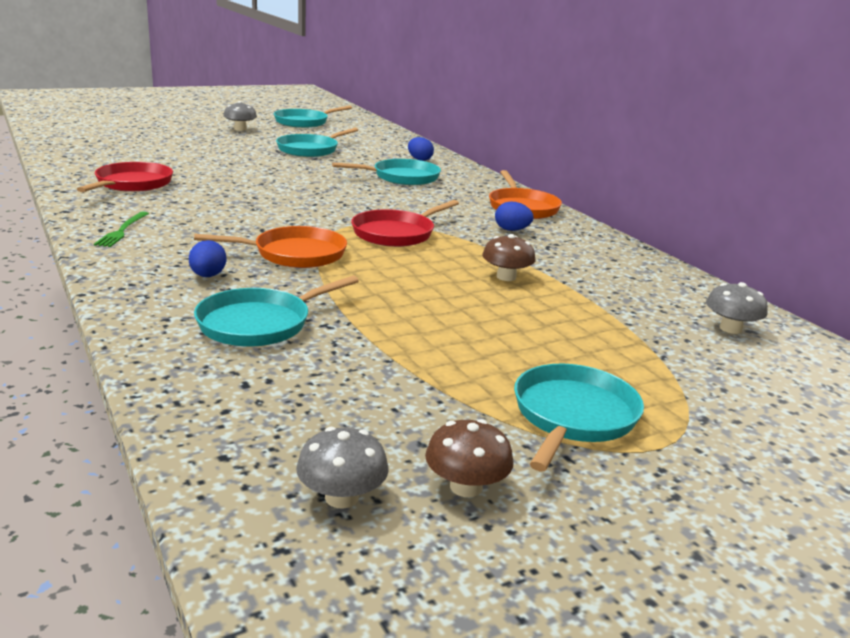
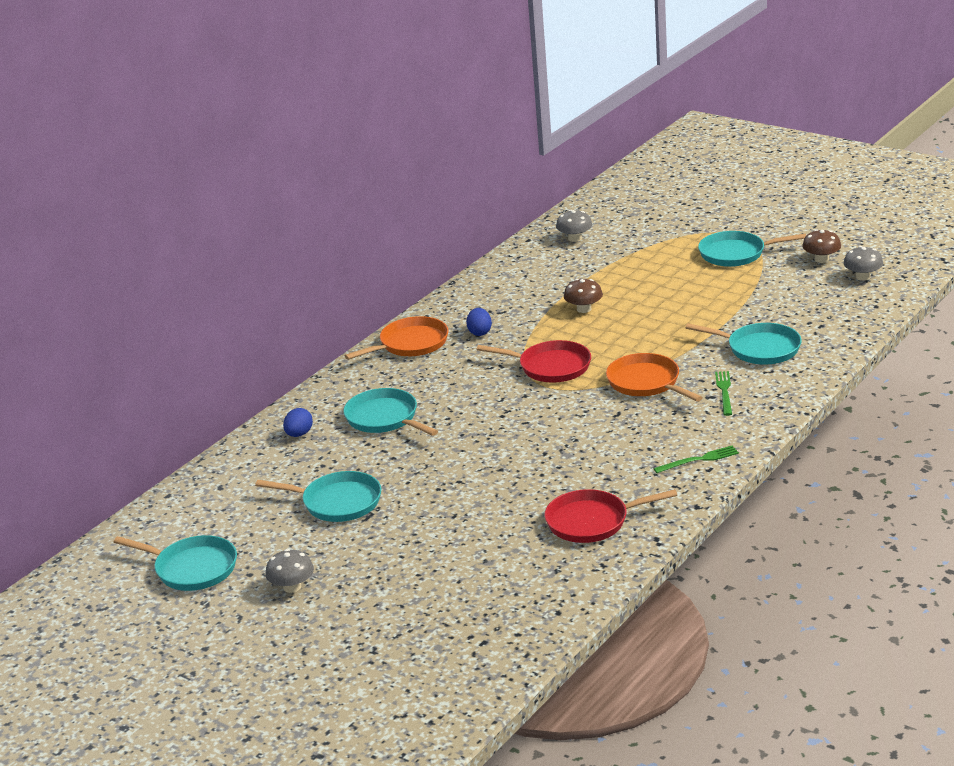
camera: 110 degrees left, 5 degrees up
blue egg [189,240,226,277] -> green fork [715,371,732,416]

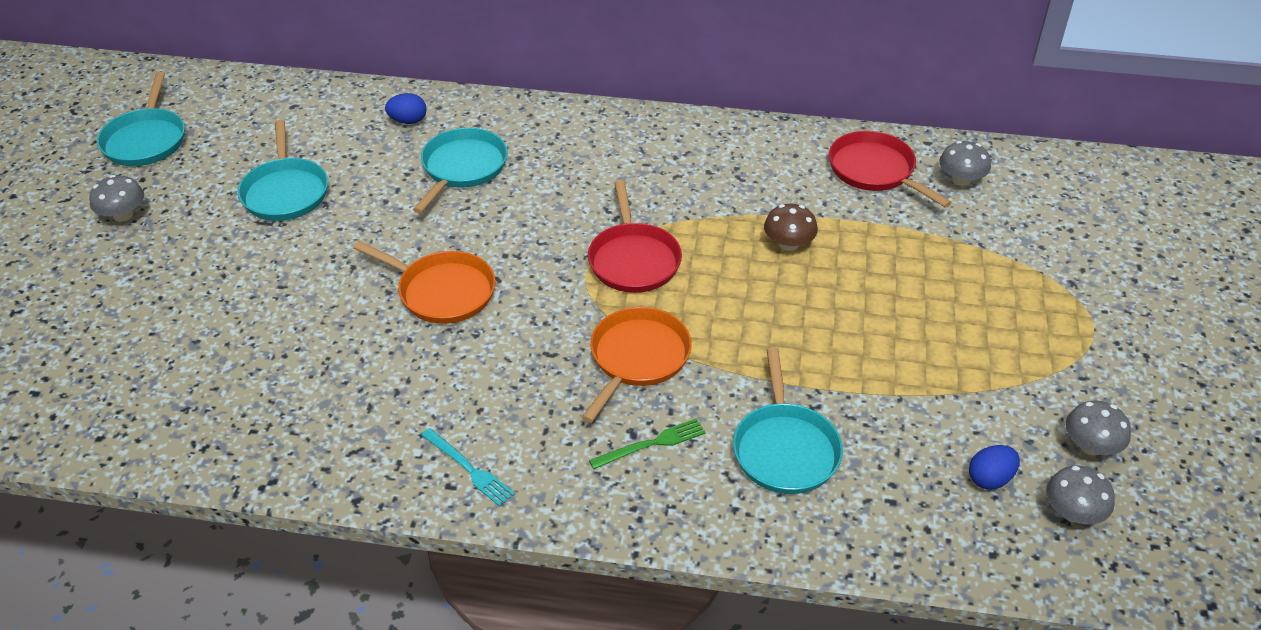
camera: 60 degrees right, 15 degrees up
orange pan [344,316,448,360] -> orange pan moved to [353,241,495,324]
blue egg [466,308,492,336] -> blue egg moved to [969,445,1020,489]
red pan [544,489,677,543] -> red pan moved to [829,131,952,207]
green fork [653,446,739,473] -> turquoise fork [421,428,515,507]
turquoise pan [698,231,806,267] -> none
brown mushroom [802,229,841,263] -> grey mushroom [1065,401,1131,455]

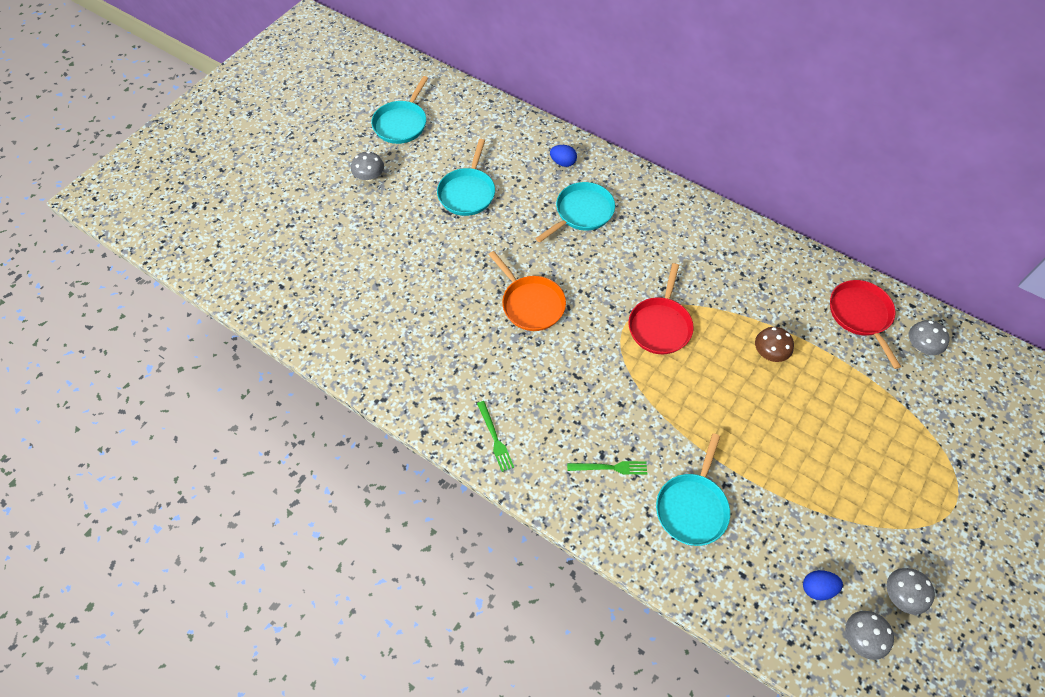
camera: 25 degrees right, 15 degrees up
turquoise fork [421,428,515,507] -> green fork [477,401,514,472]
orange pan [582,307,692,423] -> none

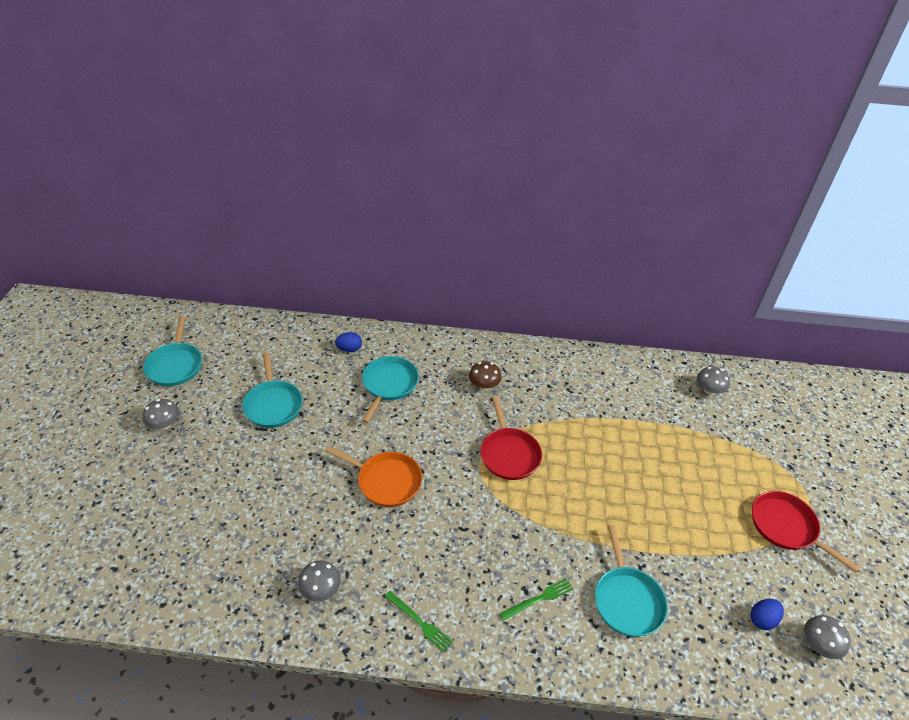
camera: 30 degrees left, 15 degrees down
brown mushroom [755,327,794,362] -> brown mushroom moved to [469,361,502,390]
red pan [830,280,901,369] -> red pan moved to [752,491,860,572]
grey mushroom [887,568,935,615] -> grey mushroom moved to [298,560,341,602]

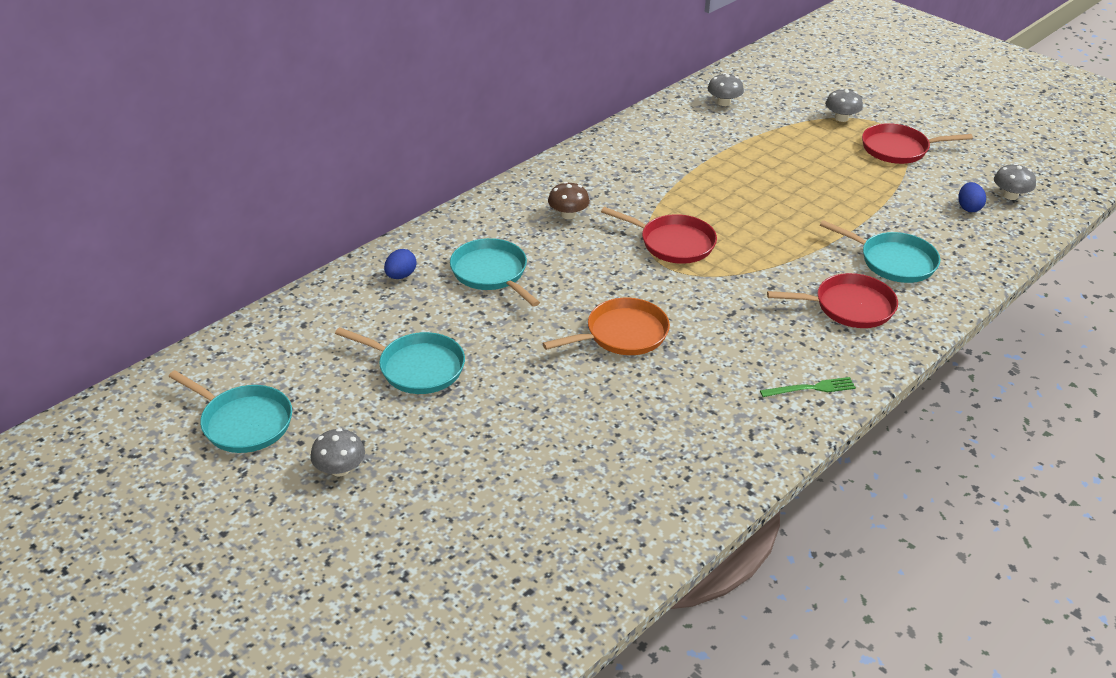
camera: 50 degrees left, 5 degrees down
grey mushroom [298,560,341,602] -> grey mushroom moved to [825,88,863,122]
green fork [500,578,574,620] -> red pan [767,273,898,328]

